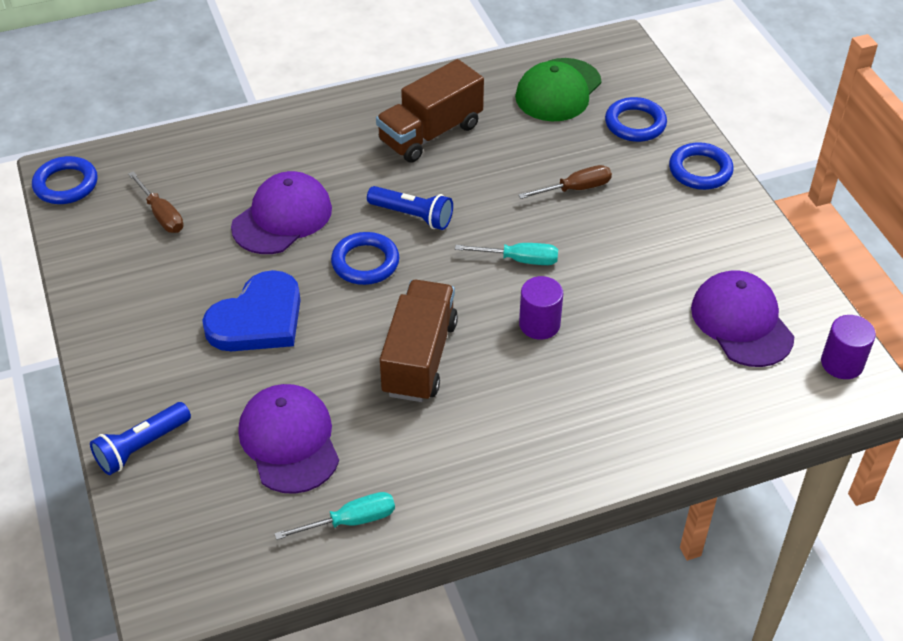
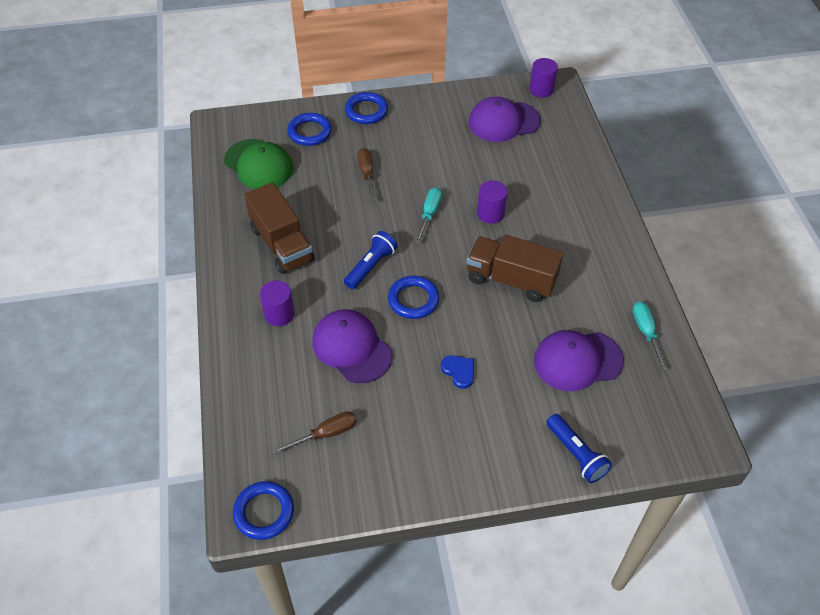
camera: 80 degrees left, 5 degrees up
blue heart [202,270,301,351] -> blue heart [441,355,474,389], size x0.47
none -> purple cylinder [260,281,295,326]

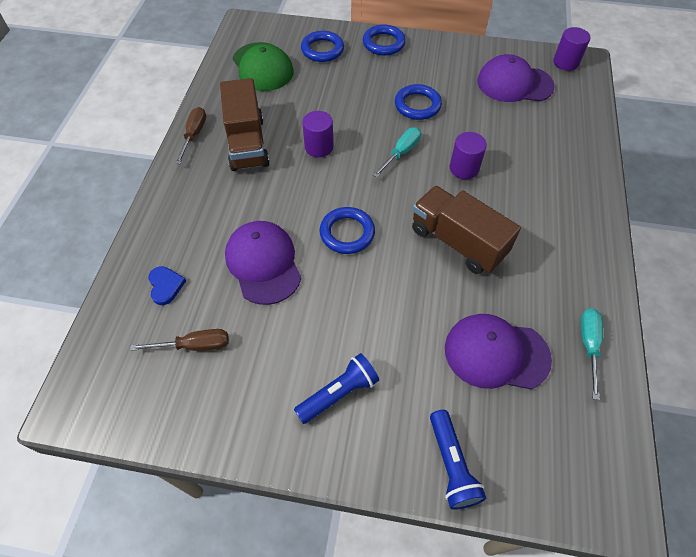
camera: 20 degrees right, 5 degrees up
blue ring [233,481,294,540] -> blue ring moved to [395,84,442,120]
purple cylinder [260,281,295,326] -> purple cylinder moved to [302,111,334,157]
blue flashlight [344,231,398,289] -> blue flashlight moved to [294,353,379,424]
brown screwdriver [357,148,377,201] -> brown screwdriver moved to [175,107,206,164]
blue heart [441,355,474,389] -> blue heart moved to [148,266,186,305]

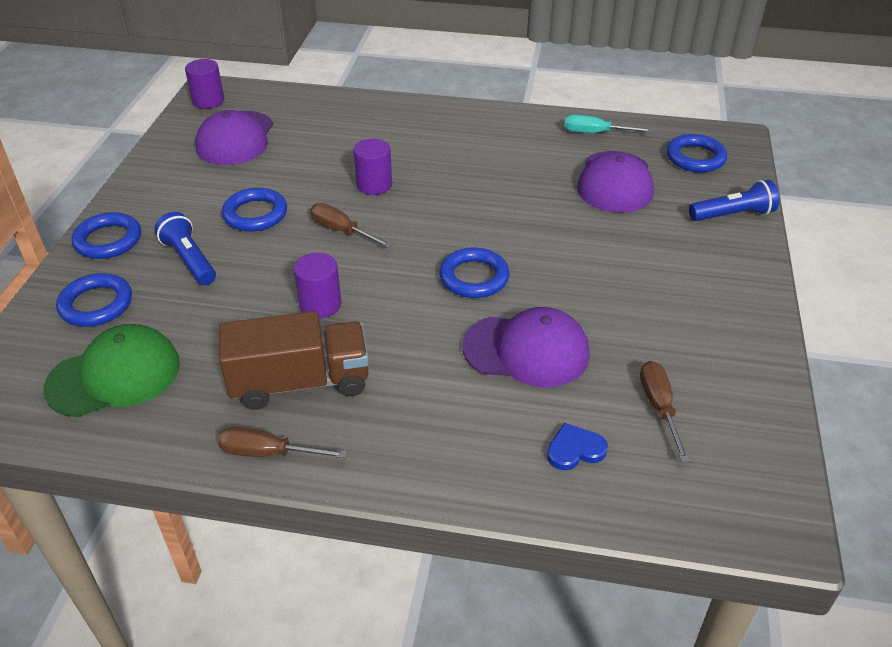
camera: 90 degrees left, 15 degrees down
purple cap [225,221,301,305] -> purple cap turned 150 degrees counterclockwise [463,307,590,387]
blue flashlight [294,353,379,424] -> blue flashlight moved to [155,212,216,285]
turquoise screwdriver [373,127,421,178] -> brown screwdriver [310,203,392,248]
brown truck [412,186,521,274] -> none
none -> blue ring [666,134,727,172]

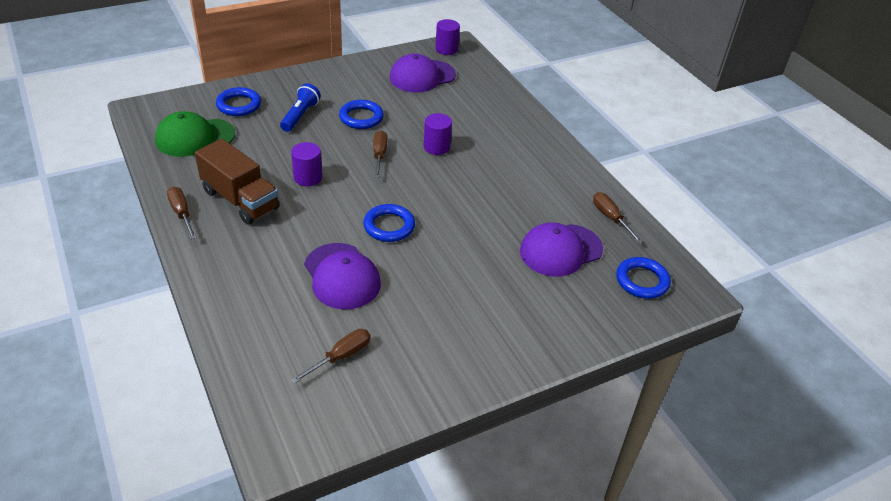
camera: 50 degrees right, 0 degrees up
green cap [43,324,180,417] -> green cap turned 135 degrees clockwise [155,111,235,157]
blue ring [72,212,141,259] -> none
blue heart [547,423,608,470] -> none
turquoise screwdriver [564,115,653,133] -> brown screwdriver [593,192,643,243]
blue flashlight [689,180,779,221] -> none

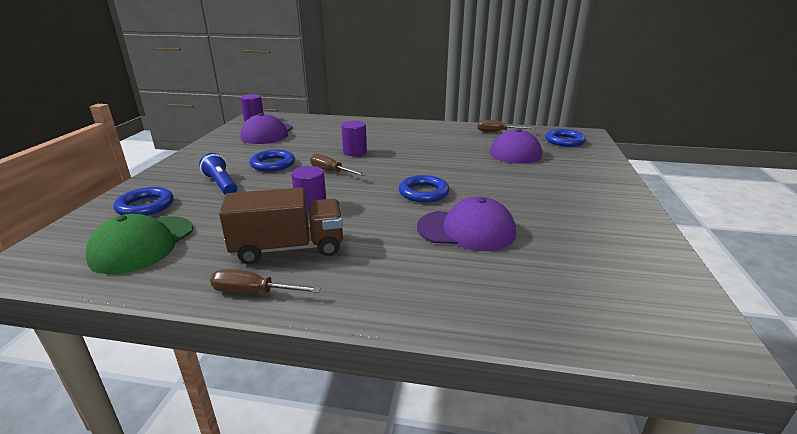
camera: 50 degrees left, 15 degrees down
brown screwdriver [291,329,371,384] -> none

